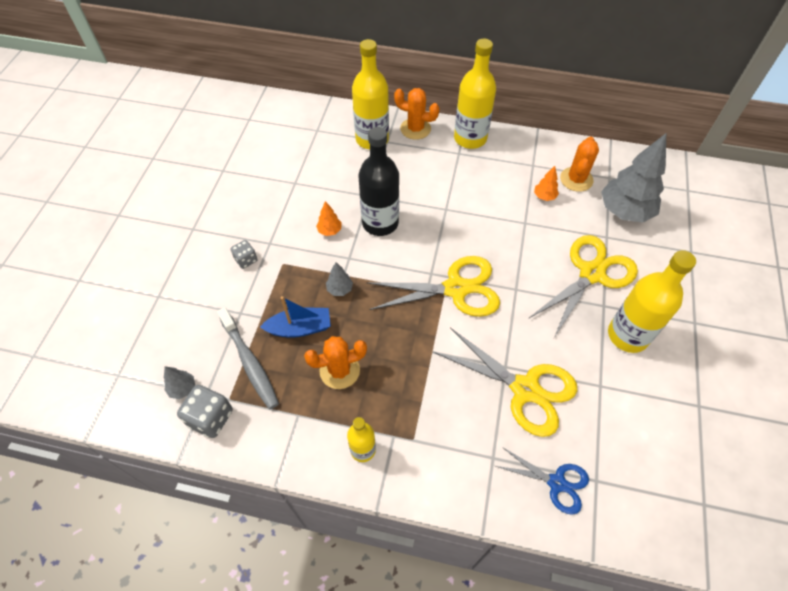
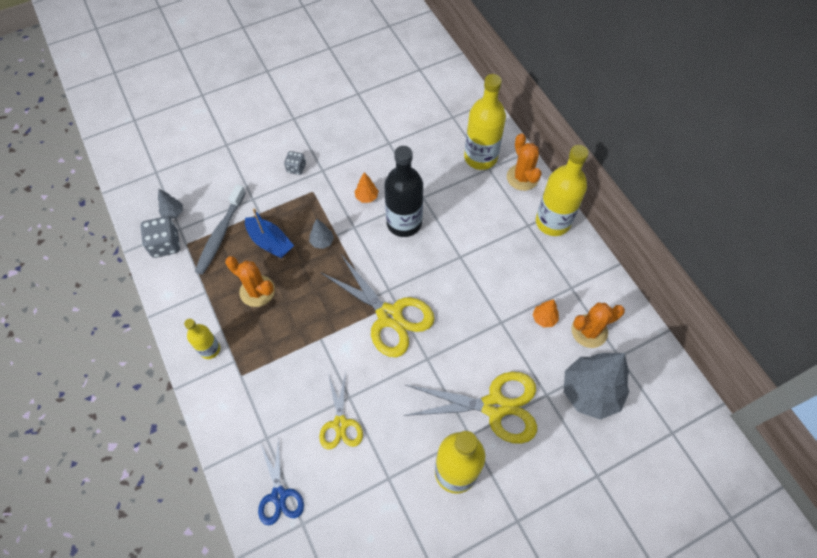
camera: 50 degrees right, 5 degrees up
yellow scissors [433,328,577,437] -> yellow scissors [319,372,363,449], size x0.59

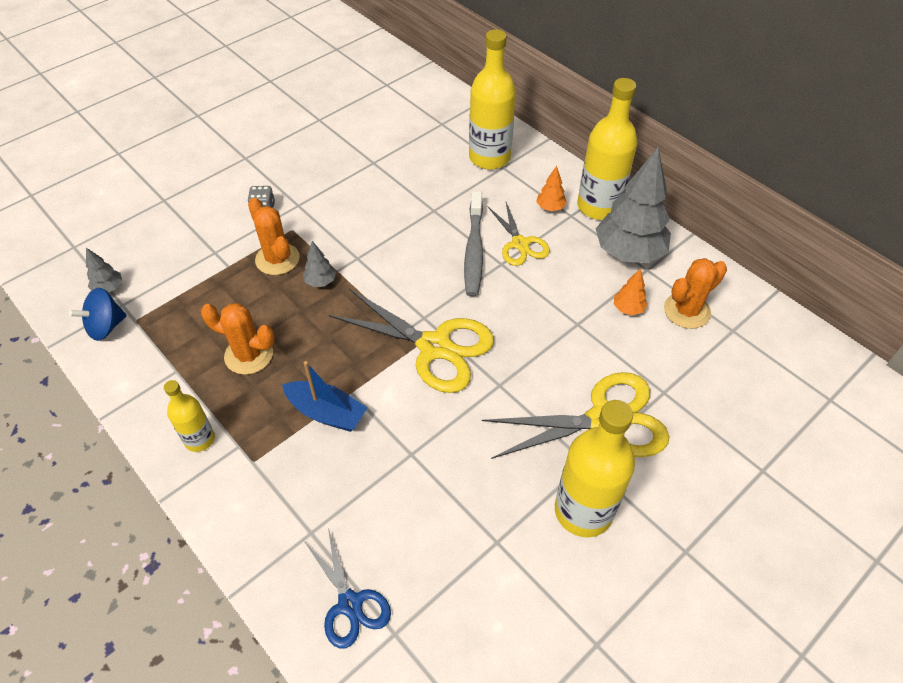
camera: 15 degrees left, 10 degrees down
grey dice [140,216,180,258] -> blue spinning top [69,288,127,341]
grey toothbrush [195,185,246,275] -> grey toothbrush moved to [464,191,483,296]
blue boat [245,208,294,258] -> blue boat moved to [282,361,367,432]
yellow scissors [319,372,363,449] -> yellow scissors moved to [488,202,550,266]
orange tree [354,172,378,203] -> orange tree moved to [536,166,567,211]
black bottle [384,146,423,237] -> none
orange cactus [507,133,542,191] -> orange cactus moved to [248,198,300,275]
grey tree [564,353,629,419] -> grey tree moved to [596,148,671,263]

